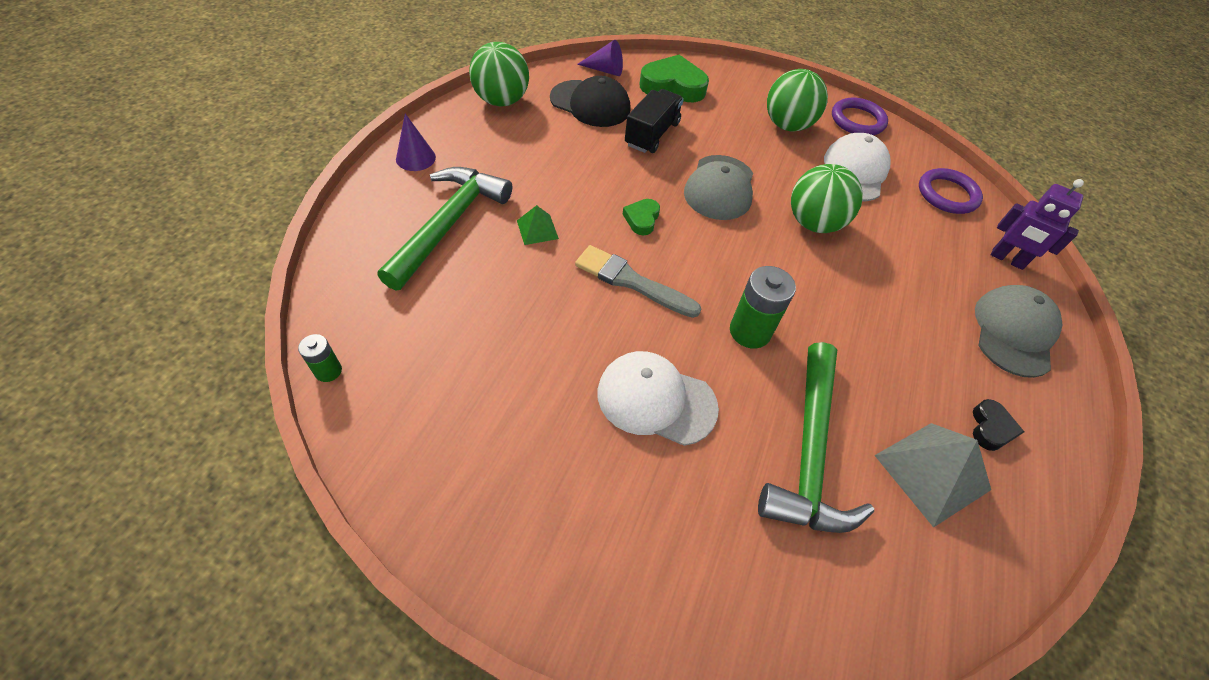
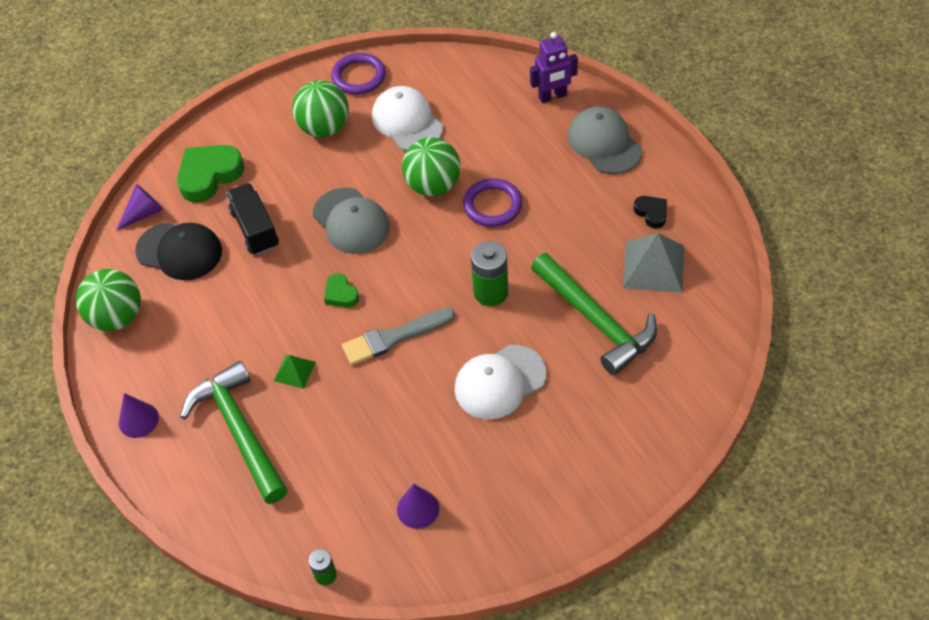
camera: 45 degrees left, 0 degrees up
black cap [550,76,631,127] -> black cap turned 45 degrees clockwise [135,222,222,280]
purple ring [919,168,983,214] -> purple ring moved to [463,178,522,227]
none -> purple cone [397,484,439,529]

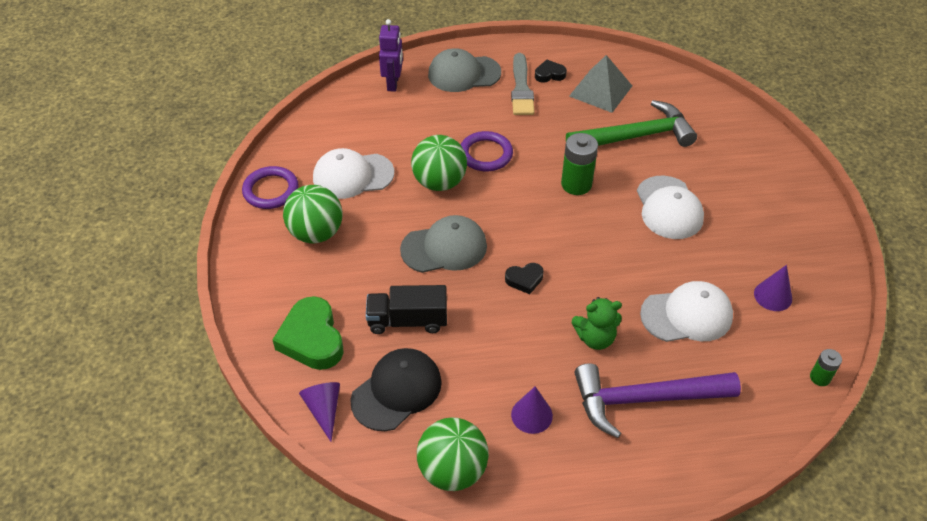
camera: 70 degrees left, 5 degrees down
purple cone [119,393,159,438] -> purple cone moved to [511,386,553,434]
green hammer [180,361,288,504] -> purple hammer [575,363,741,438]
green pyramid [274,354,316,389] -> green teddy bear [572,297,622,350]
green heart [324,273,359,307] -> black heart [505,263,544,294]
grey brush [342,308,455,365] -> grey brush moved to [511,53,535,115]
none -> white cap [640,281,733,342]

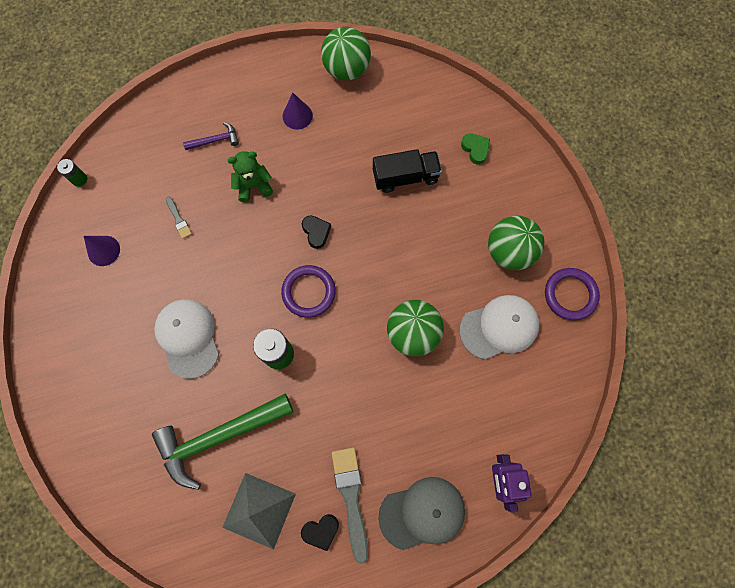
camera: 170 degrees right, 25 degrees up
green heart [273,296,344,370] -> green heart [461,133,490,164], size x0.52
purple cone [299,382,340,442] -> none
black cap [350,348,442,431] -> none
grey cap [400,215,487,273] -> none
purple ring [461,131,513,171] -> purple ring moved to [281,265,336,318]
black heart [505,263,544,294] -> black heart turned 90 degrees clockwise [302,215,331,249]
purple hammer [575,363,741,438] -> purple hammer [183,122,239,150], size x0.45
white cap [640,281,733,342] -> grey brush [166,196,192,239]

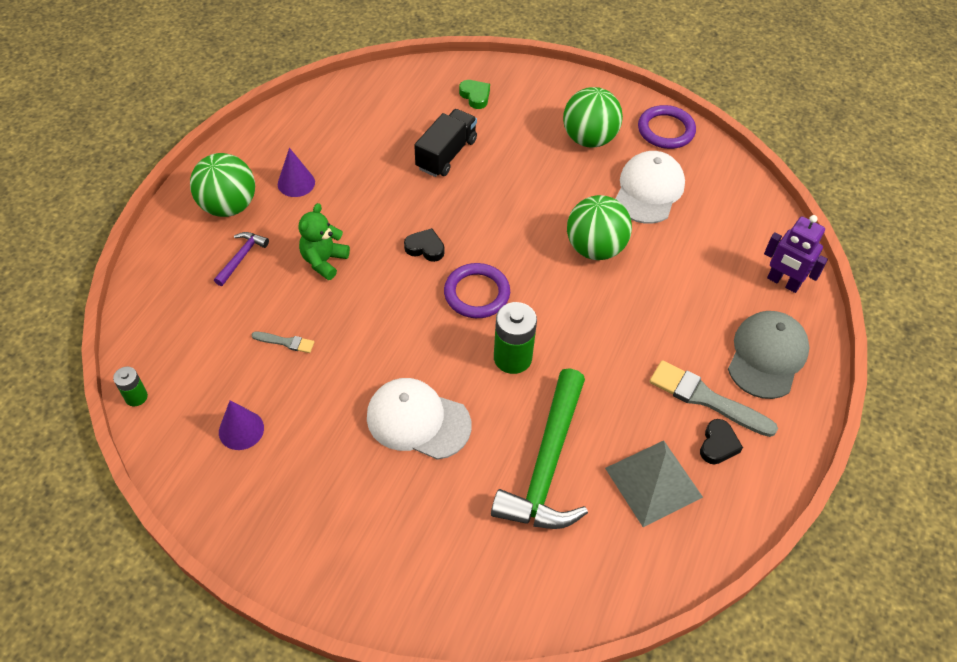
camera: 50 degrees left, 20 degrees down
green ball [321,27,371,81] -> green ball moved to [190,153,255,217]
green heart [461,133,490,164] -> green heart turned 45 degrees clockwise [459,80,490,109]

